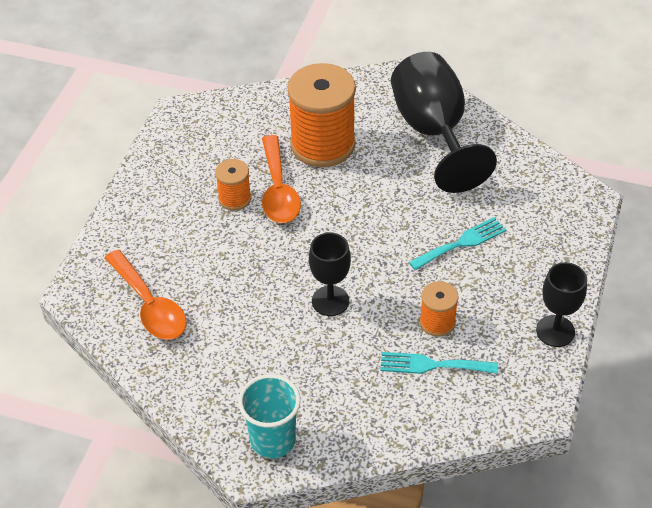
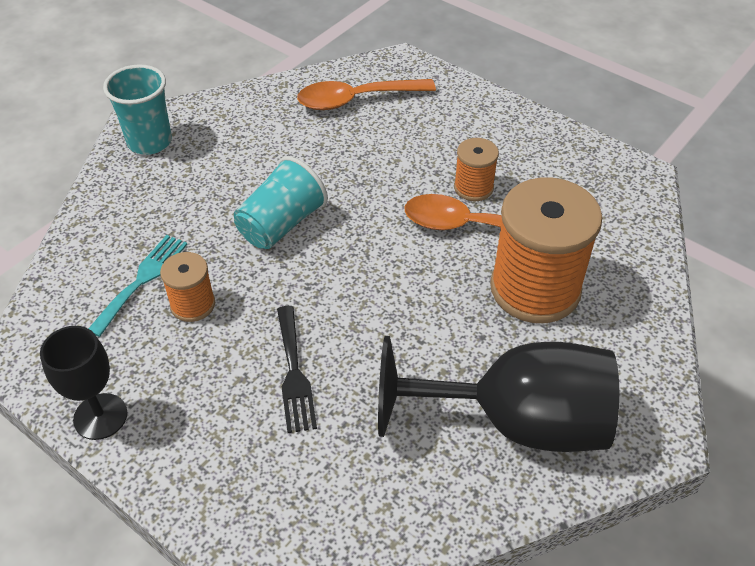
camera: 110 degrees right, 0 degrees up
black goblet [309,233,351,316] -> turquoise cup [234,156,328,249]
turquoise fork [409,217,506,270] -> black fork [277,306,317,433]

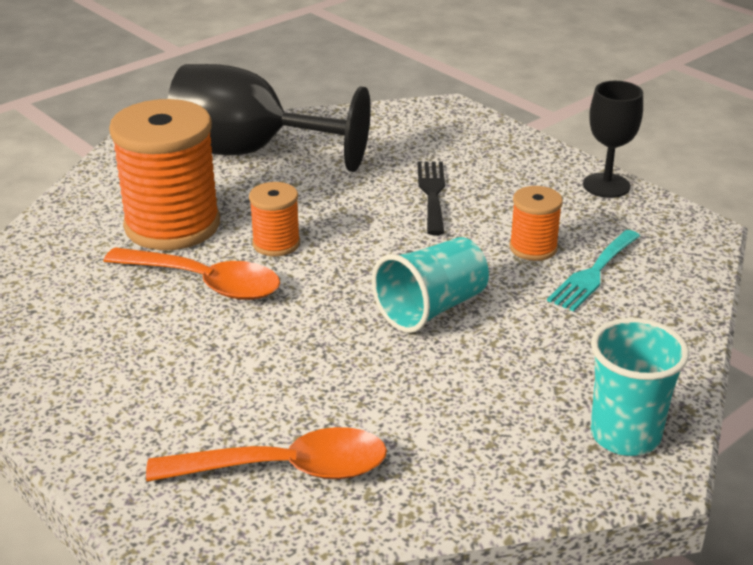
camera: 170 degrees left, 15 degrees down
orange spool [454,138,499,201] -> orange spool moved to [249,182,300,256]

